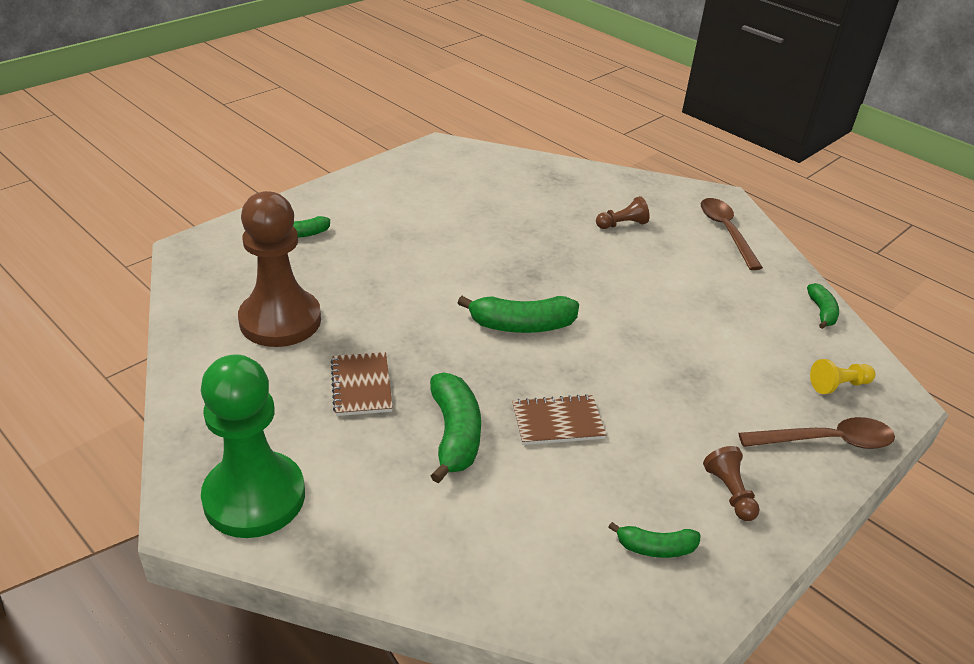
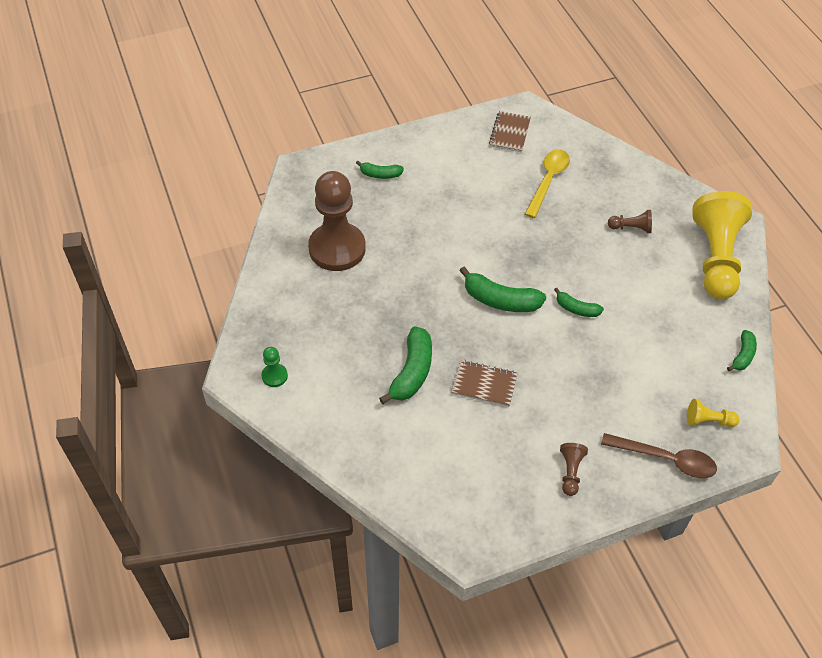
camera: 25 degrees right, 15 degrees up
green pawn [201,354,305,538] -> green pawn [261,347,288,387], size x0.42
brown notebook [331,352,393,416] -> brown notebook moved to [489,111,531,152]
green banana [608,522,700,558] -> green banana moved to [554,288,604,317]
brown spoon [701,198,763,270] -> yellow pawn [692,191,752,299]
none -> yellow spoon [525,149,570,218]

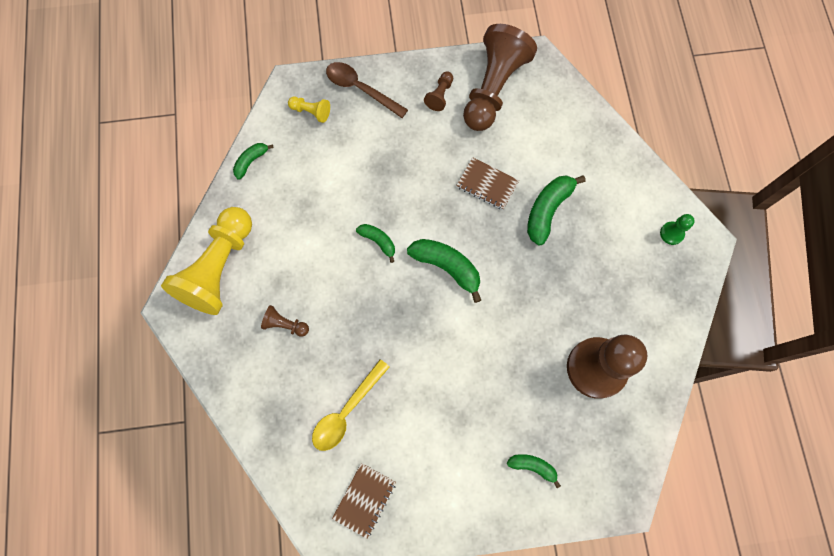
camera: 165 degrees left, 20 degrees up
none -> brown pawn [463,24,537,131]

